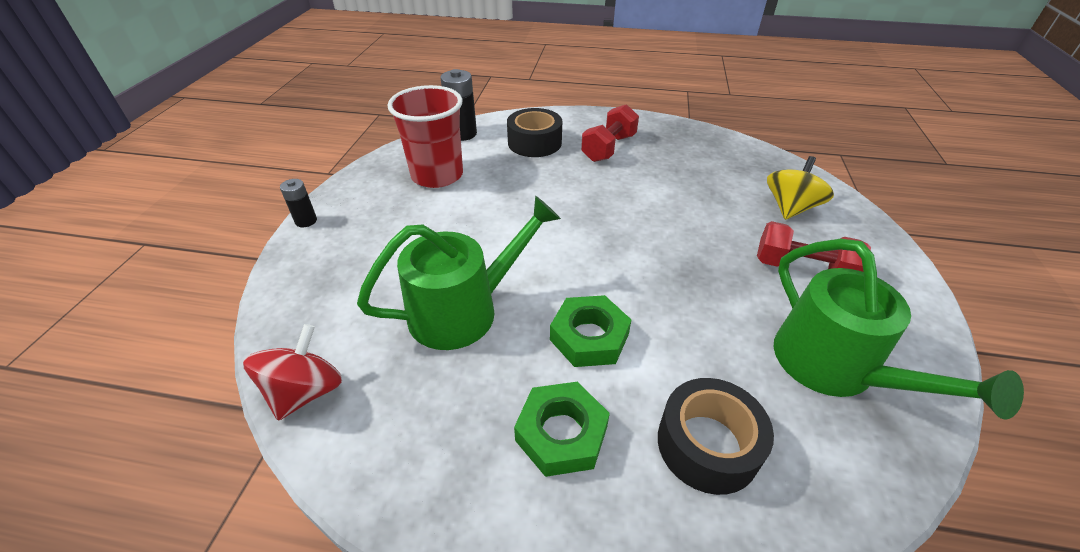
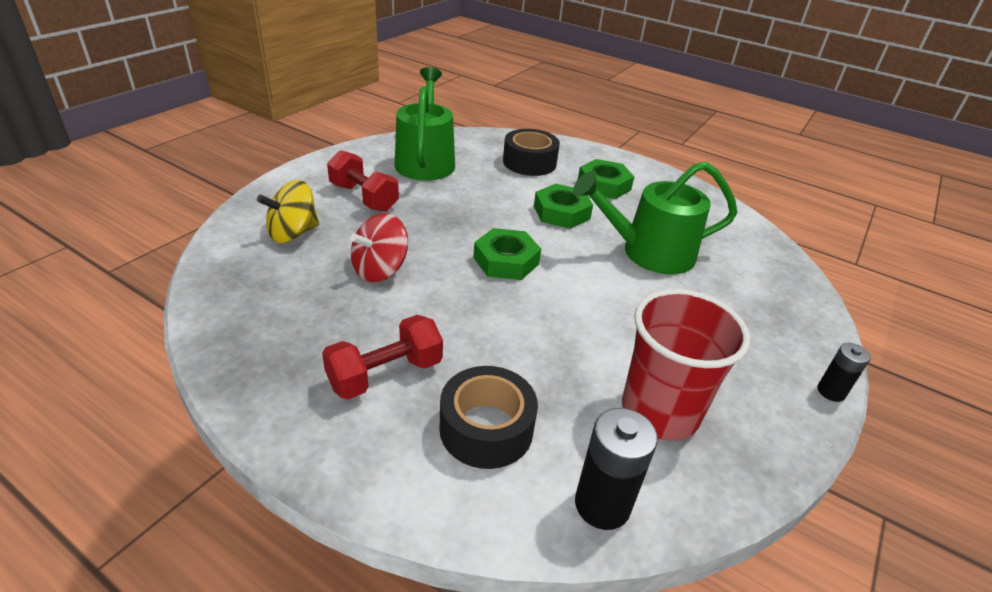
camera: 160 degrees left, 5 degrees down
red spinning top [243,324,342,421] -> red spinning top moved to [350,213,408,282]
none -> green nut [473,228,541,280]

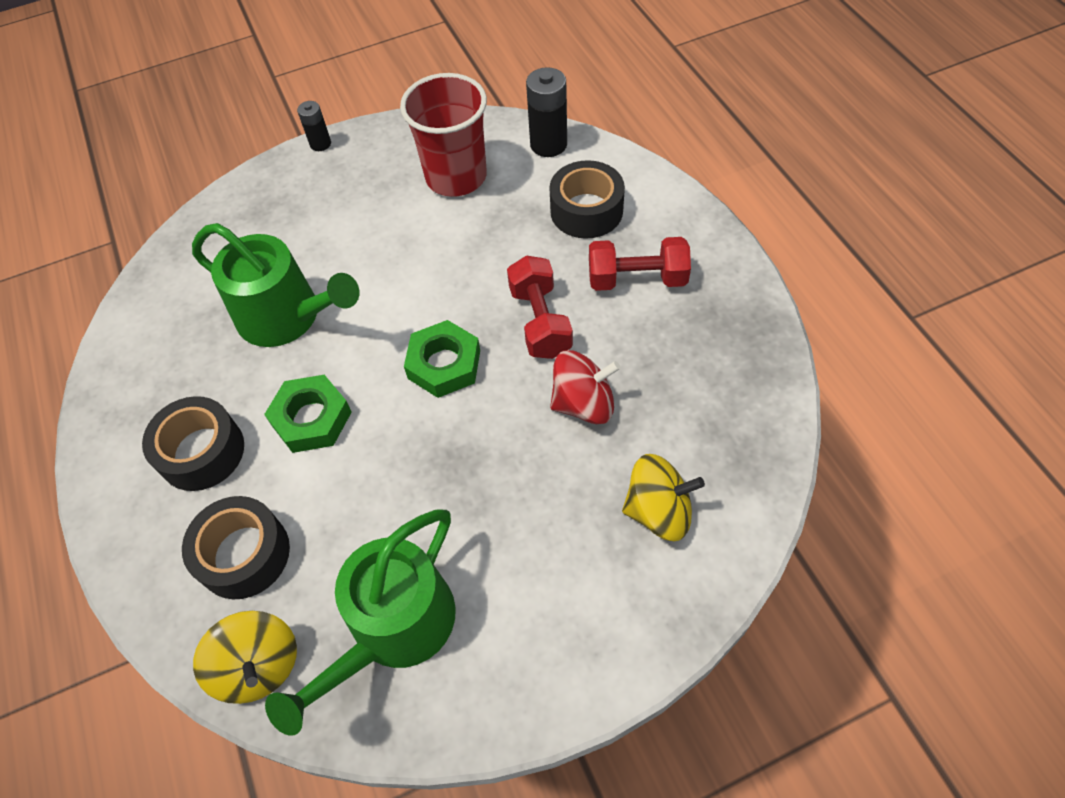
camera: 140 degrees left, 20 degrees up
red dumbbell [327,150,399,212] -> red dumbbell moved to [507,255,573,359]
green nut [578,159,634,199] -> black tape [142,396,244,491]
none -> yellow spinning top [193,611,297,704]

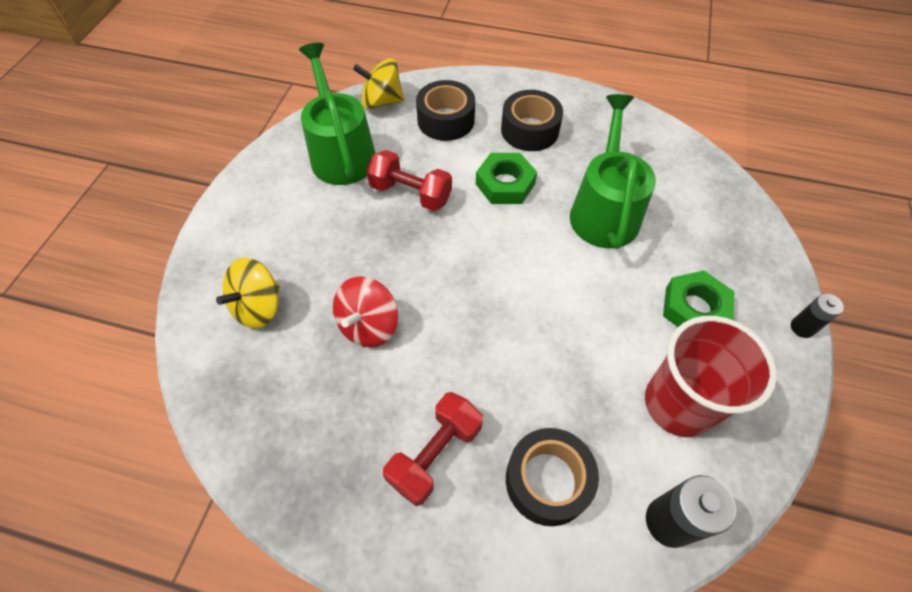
camera: 125 degrees right, 0 degrees up
green watering can [192,223,359,347] -> green watering can turned 120 degrees clockwise [570,94,656,249]
green nut [404,320,480,398] -> green nut moved to [663,270,734,327]
red dumbbell [507,255,573,359] -> red dumbbell moved to [366,150,452,211]

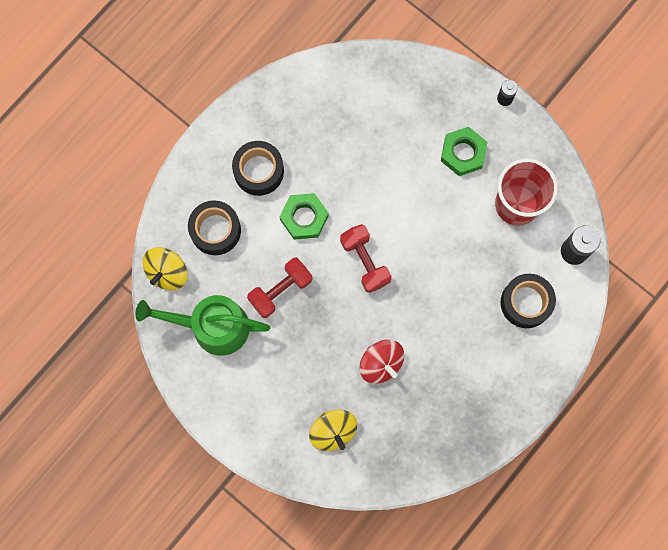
camera: 65 degrees left, 20 degrees up
red dumbbell [383,392,483,506] -> red dumbbell moved to [340,224,392,293]
green watering can [570,94,656,249] -> none

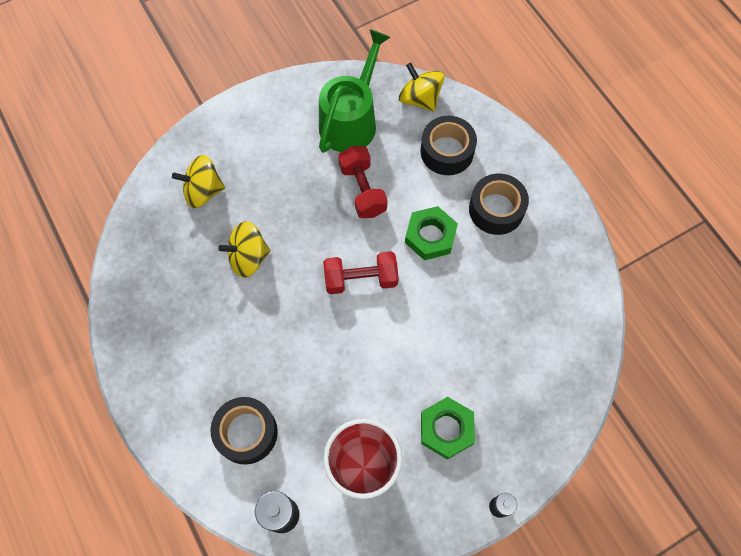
camera: 110 degrees right, 10 degrees down
red spinning top [359,340,404,384] -> yellow spinning top [218,221,270,278]

